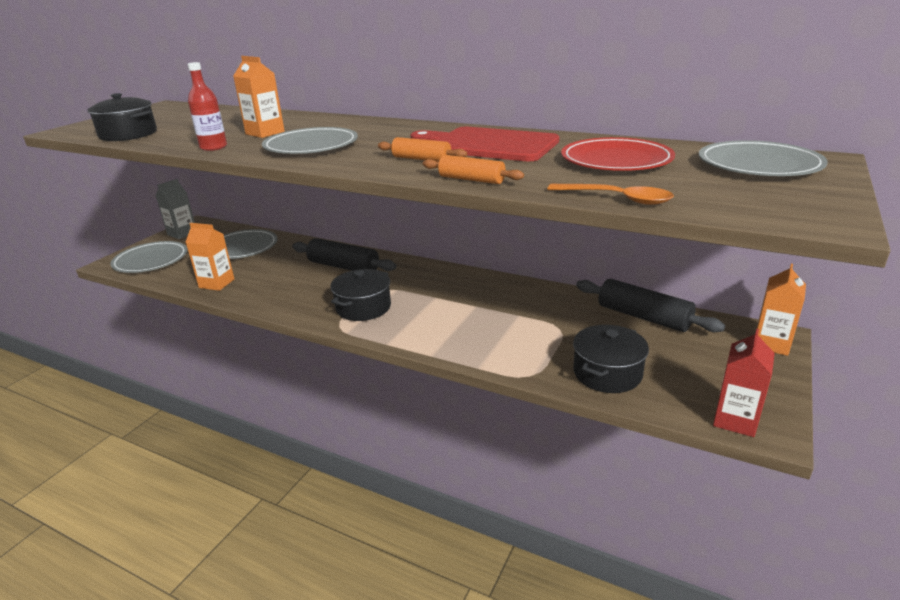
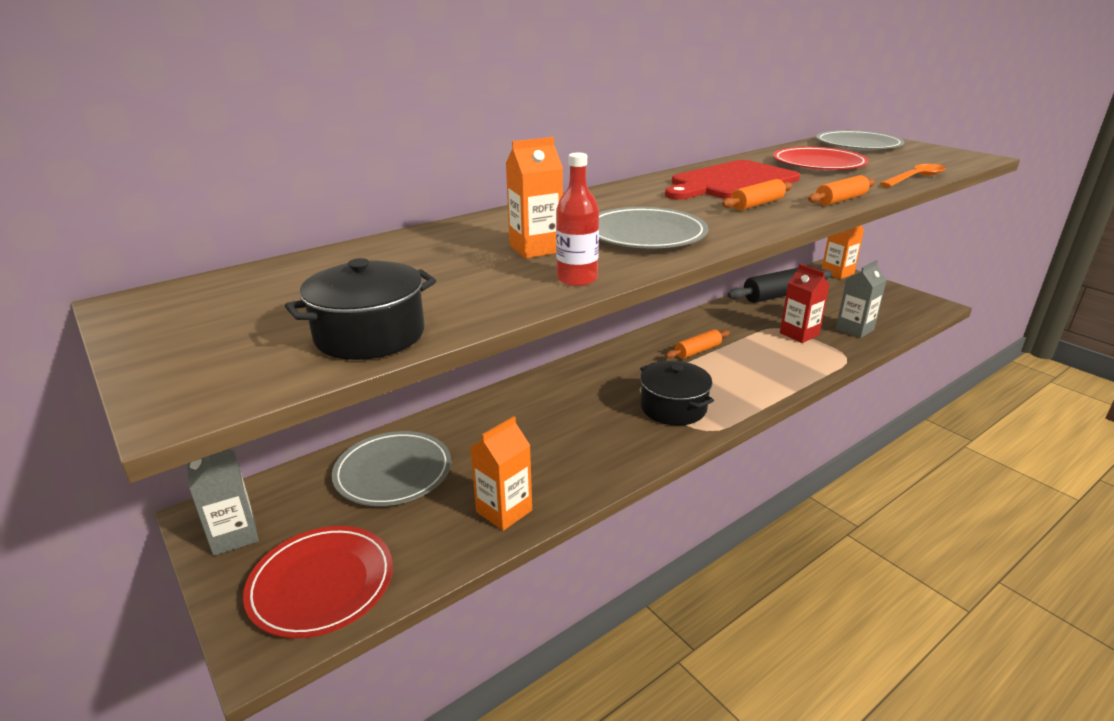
camera: 65 degrees left, 0 degrees up
grey plate [110,241,187,273] -> red plate [243,526,393,638]
black rolling pin [292,238,396,271] -> none
black pot [573,325,649,393] -> grey carton [836,260,887,338]
red carton [713,329,775,437] -> red carton moved to [780,264,829,343]
none -> orange rolling pin [666,329,730,359]

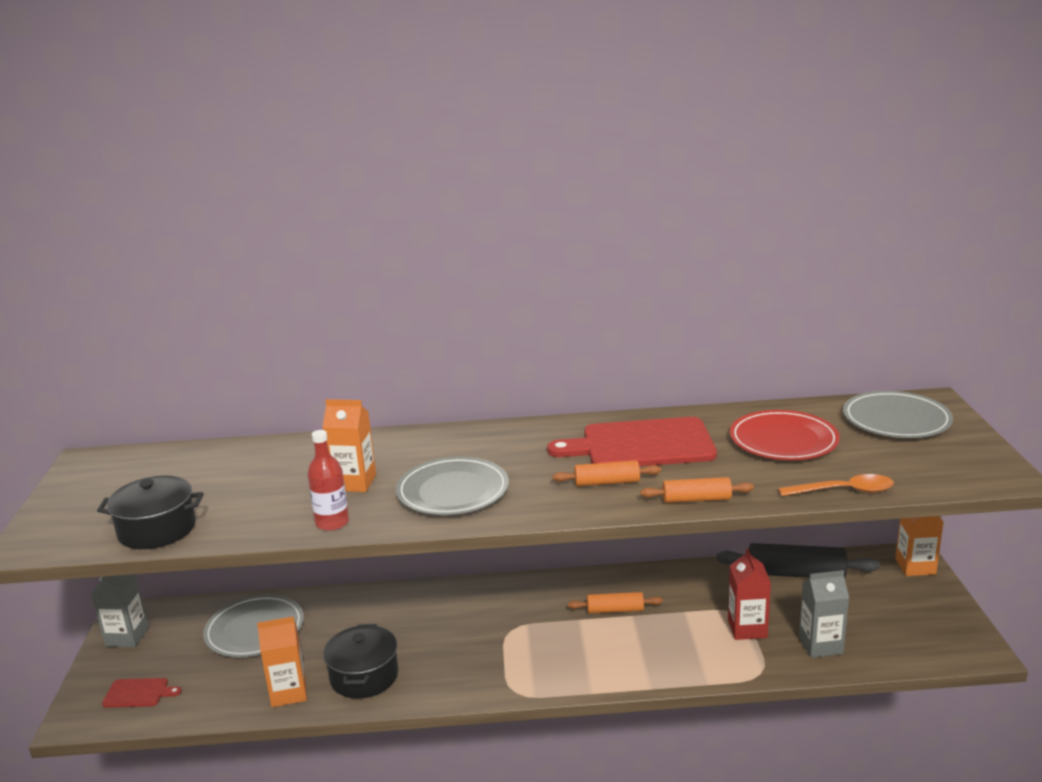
camera: 35 degrees right, 5 degrees down
red plate [243,526,393,638] -> red cutting board [102,678,181,708]
black pot [640,361,714,426] -> black pot moved to [323,624,398,699]

